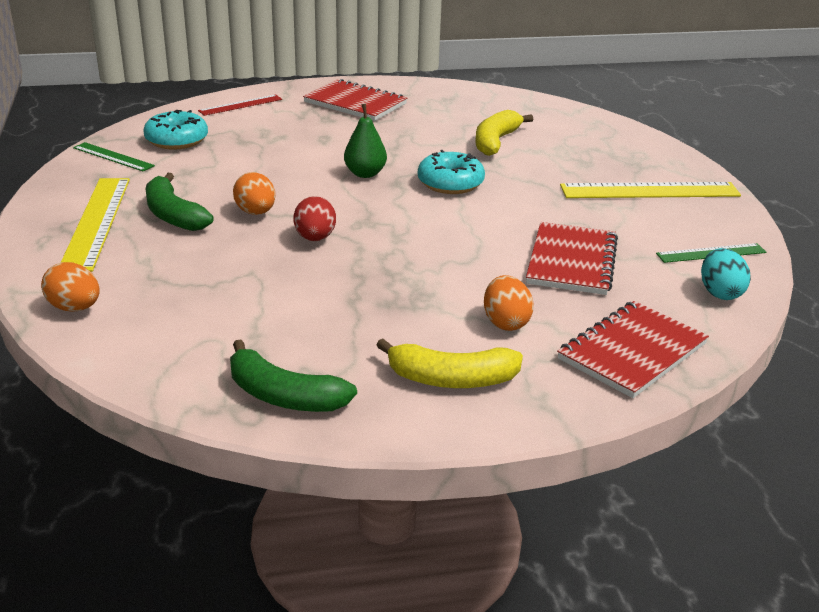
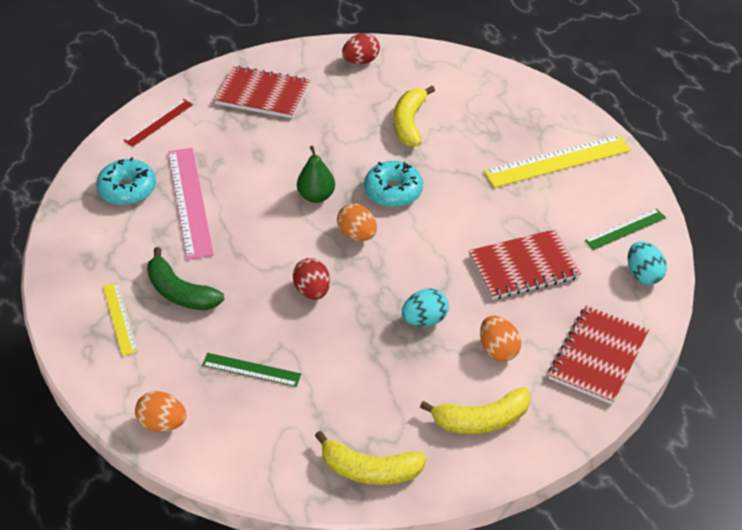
camera: 15 degrees left, 15 degrees up
yellow ruler [61,178,130,272] -> yellow ruler [103,282,138,356], size x0.56
green ruler [73,142,155,172] -> green ruler moved to [202,353,302,387]
green banana [230,339,357,412] -> yellow banana [315,431,427,485]
orange egg [233,172,275,215] -> orange egg moved to [337,204,377,241]
red notebook [526,222,618,295] -> red notebook turned 75 degrees clockwise [469,229,581,300]
none -> pink ruler [168,148,214,260]
none -> red egg [342,33,380,64]
none -> turquoise egg [402,289,449,327]

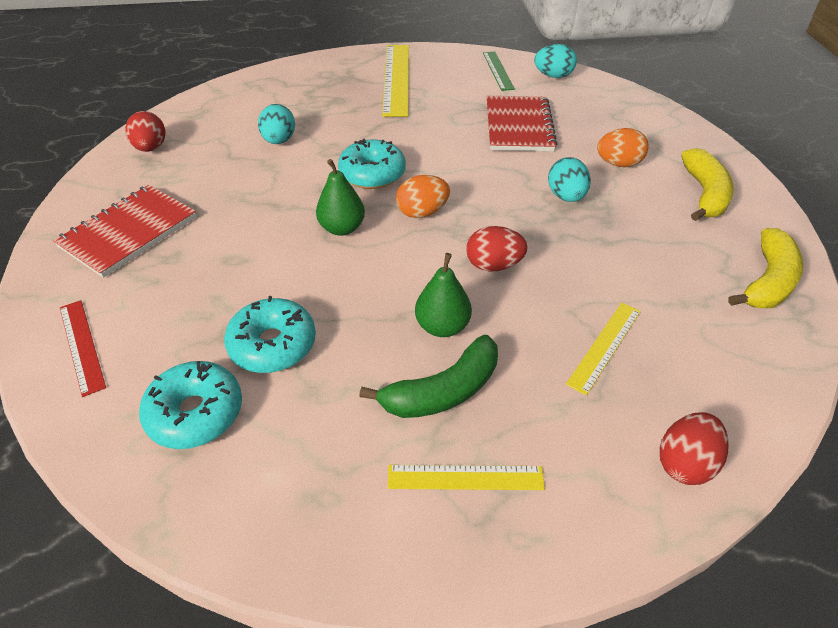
camera: 70 degrees left, 0 degrees up
orange egg [135,391,186,432] -> red egg [659,412,729,485]
pink ruler [168,148,214,260] -> turquoise donut [224,296,316,373]
green ruler [202,353,302,387] -> yellow ruler [566,303,641,395]
yellow banana [394,86,435,147] -> turquoise egg [258,104,295,144]
red notebook [548,305,649,405] -> none
none -> green pear [415,253,472,337]

